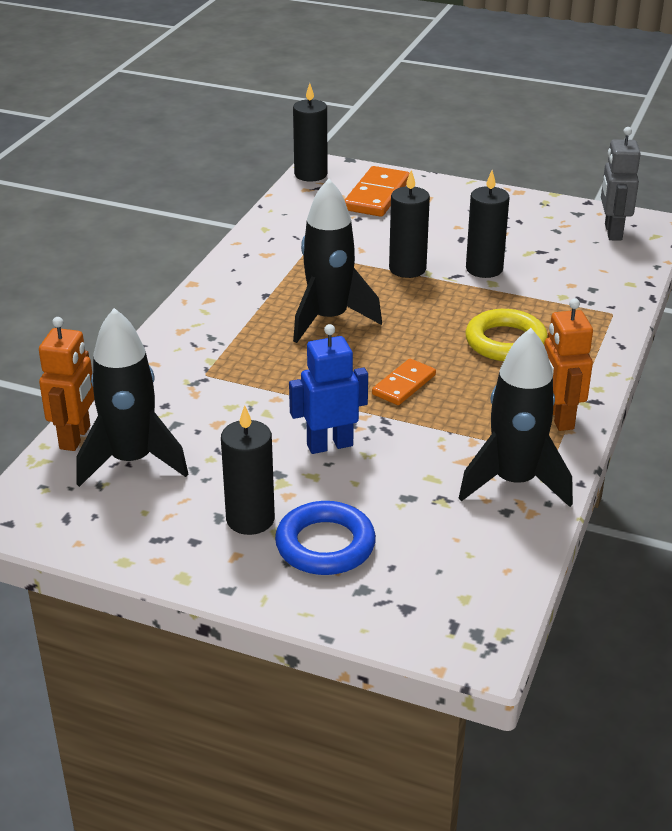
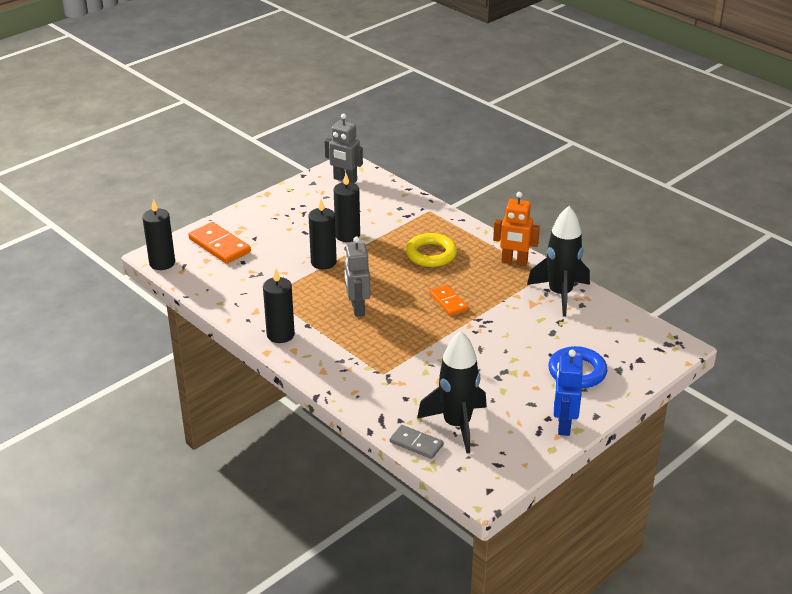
camera: 65 degrees left, 0 degrees up
orange robot [39,317,94,451] -> grey domino [390,425,444,459]
black candle [221,405,275,535] -> black candle moved to [263,269,295,343]
blue robot [289,324,368,454] -> blue robot moved to [554,350,583,436]
black rocket [293,179,382,343] -> grey robot [344,237,370,317]

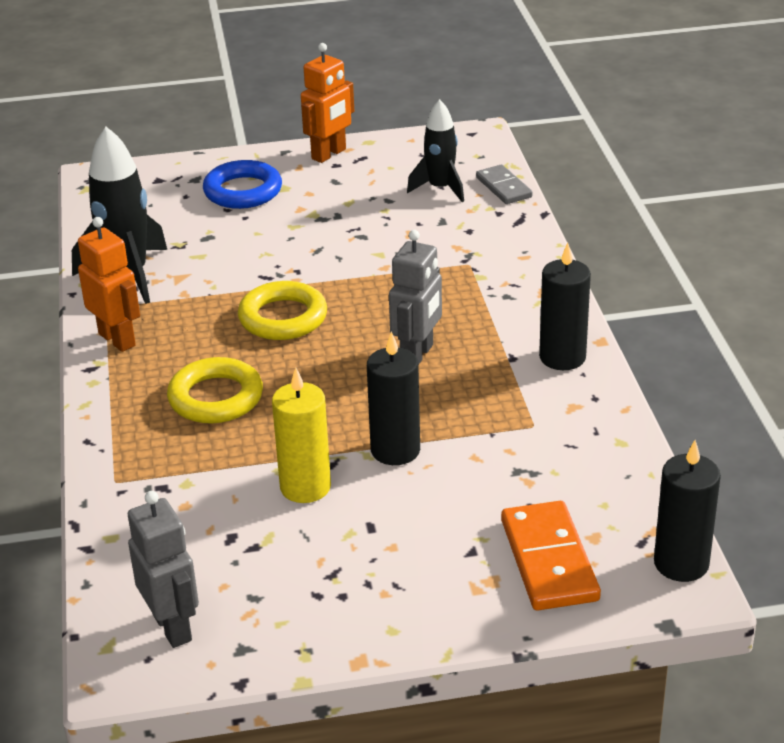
camera: 145 degrees left, 0 degrees up
black candle [334,174,360,242] -> yellow candle [272,368,331,503]
black rocket [417,331,487,453] -> black rocket [407,99,464,202], size x0.64
orange domino [429,285,468,316] -> yellow ring [238,281,327,340]
blue robot [554,350,583,436] -> orange robot [301,43,354,163]

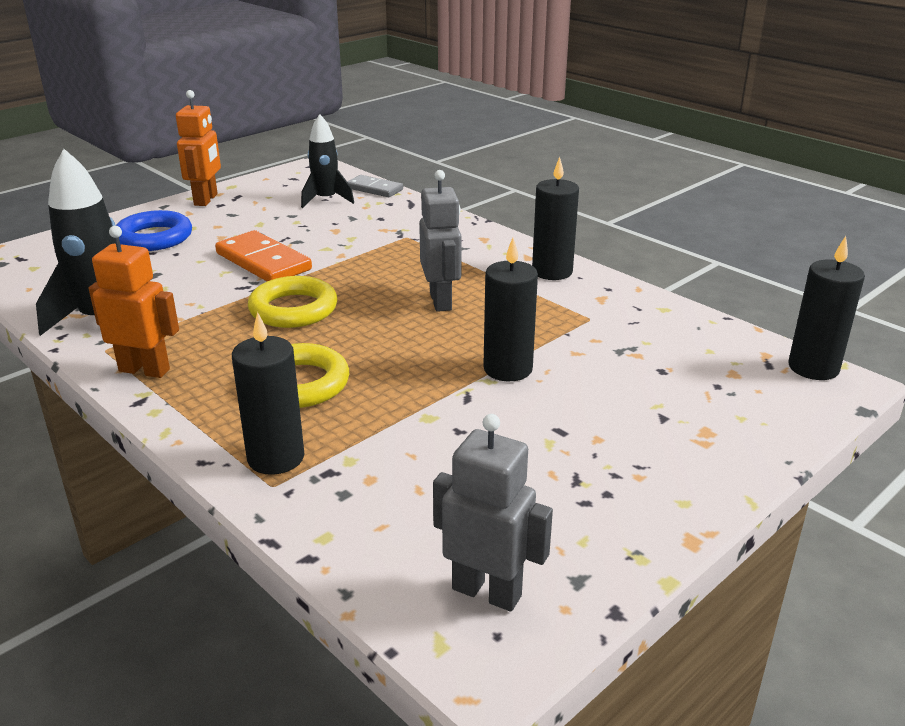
camera: 35 degrees left, 5 degrees down
yellow candle [272,368,331,503] -> none
orange domino [501,501,601,610] -> orange domino moved to [215,230,312,281]
none -> black candle [232,312,304,475]

